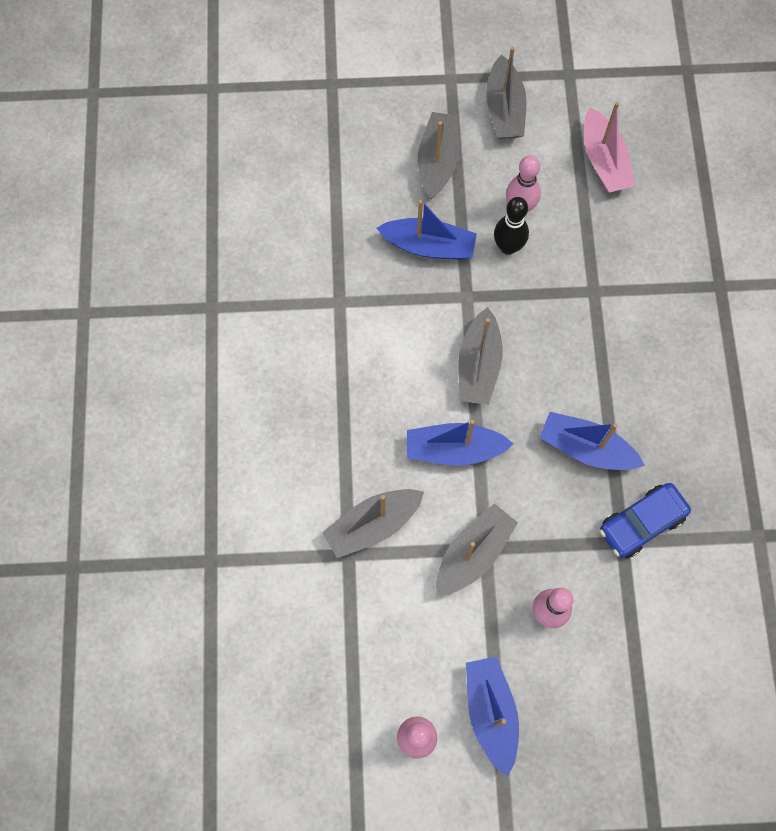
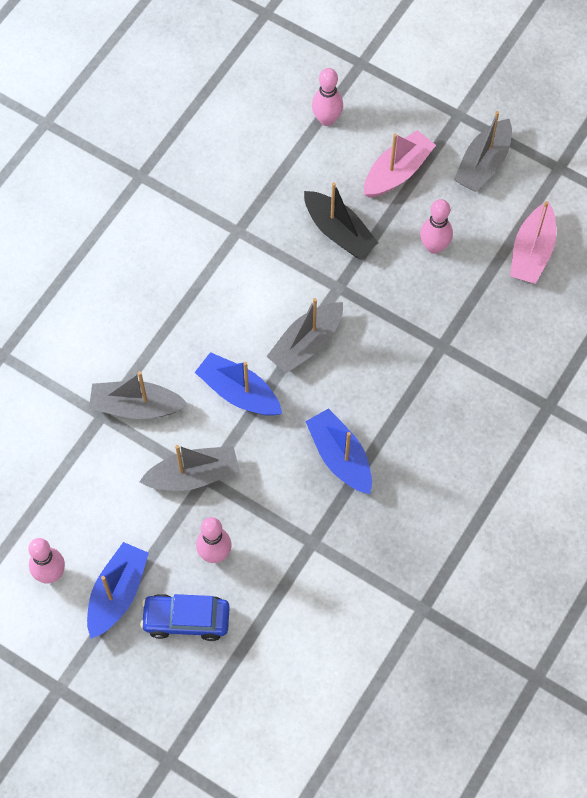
camera: 35 degrees right, 5 degrees down
blue boat [377,200,477,260] -> black boat [304,182,378,259]
grey boat [418,112,459,199] -> pink boat [364,130,436,198]
black bowling pin [494,197,529,255] -> none
blue car [600,483,691,558] -> blue car moved to [140,594,230,641]
none -> pink bowling pin [312,68,343,126]

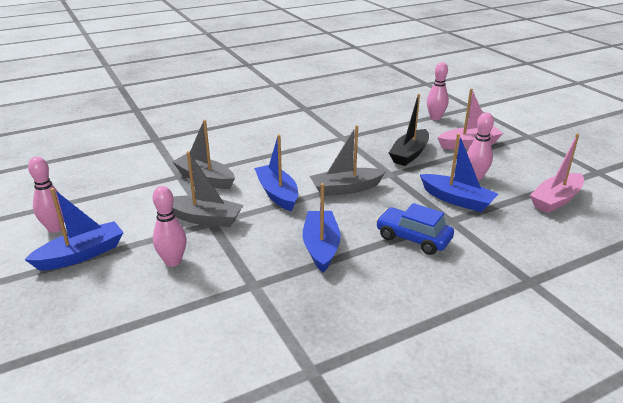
camera: 30 degrees right, 35 degrees down
blue car [140,594,230,641] -> blue car moved to [376,203,454,255]
black boat [304,182,378,259] -> black boat turned 45 degrees clockwise [389,94,429,166]
grey boat [454,111,512,192] -> none
none -> blue boat [420,134,498,212]

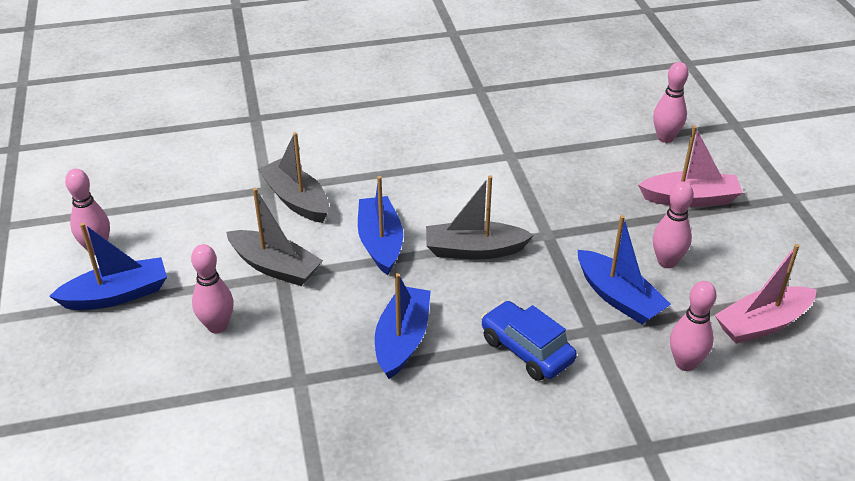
camera: 15 degrees right, 10 degrees up
black boat [389,94,429,166] -> none
none -> pink bowling pin [670,281,717,371]

